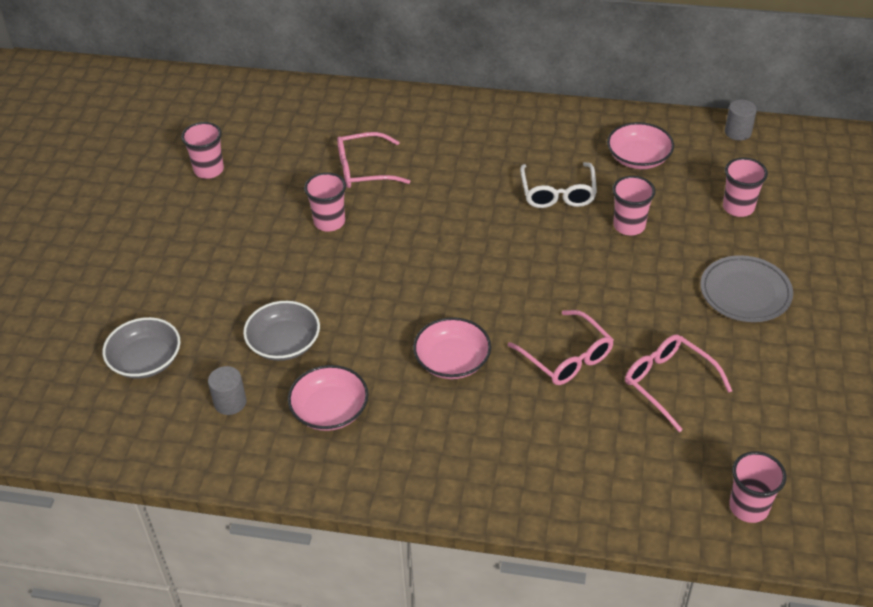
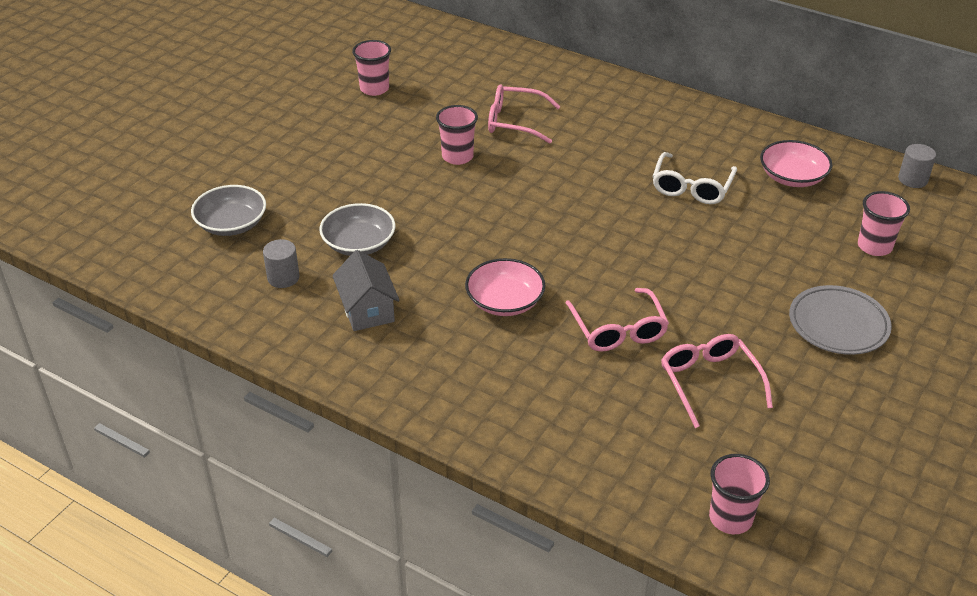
camera: 20 degrees right, 5 degrees down
pink bowl [288,365,368,431] -> grey house [332,250,400,331]
pink cup [612,176,656,235] -> none

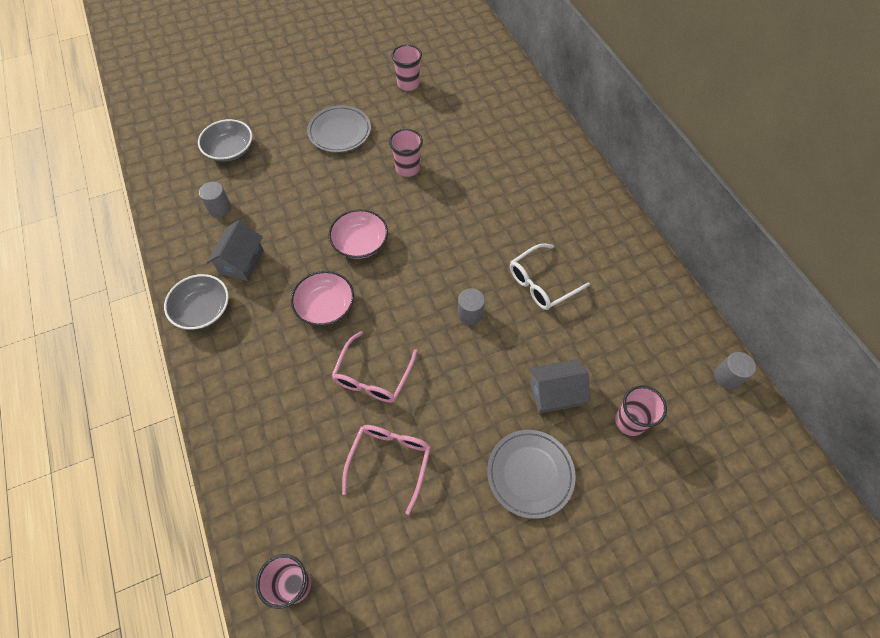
camera: 35 degrees right, 20 degrees up
grey bowl [319,203,395,256] -> grey bowl moved to [164,274,229,330]
pink glasses [488,84,561,144] -> none
pink bowl [760,140,832,187] -> pink bowl moved to [329,209,388,259]
none -> grey plate [307,105,371,153]
none -> grey cylinder [457,288,485,325]
none -> grey house [529,359,590,414]

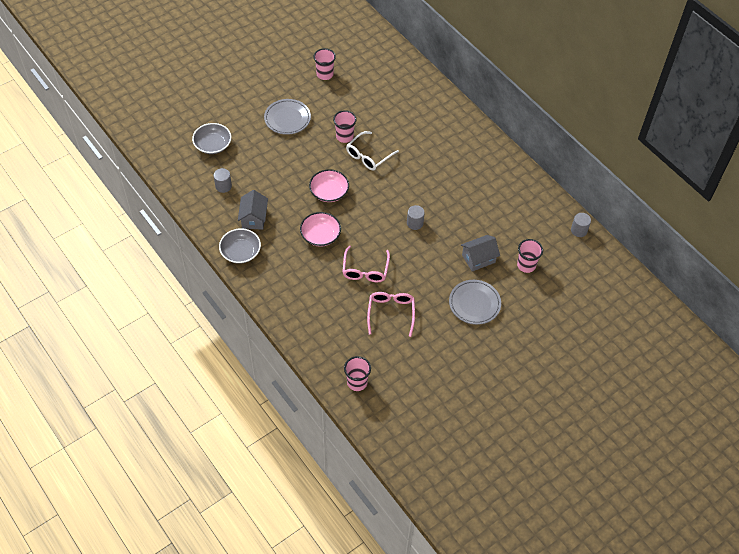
camera: 15 degrees left, 5 degrees down
white glasses [510,243,590,310] -> white glasses moved to [346,131,399,170]

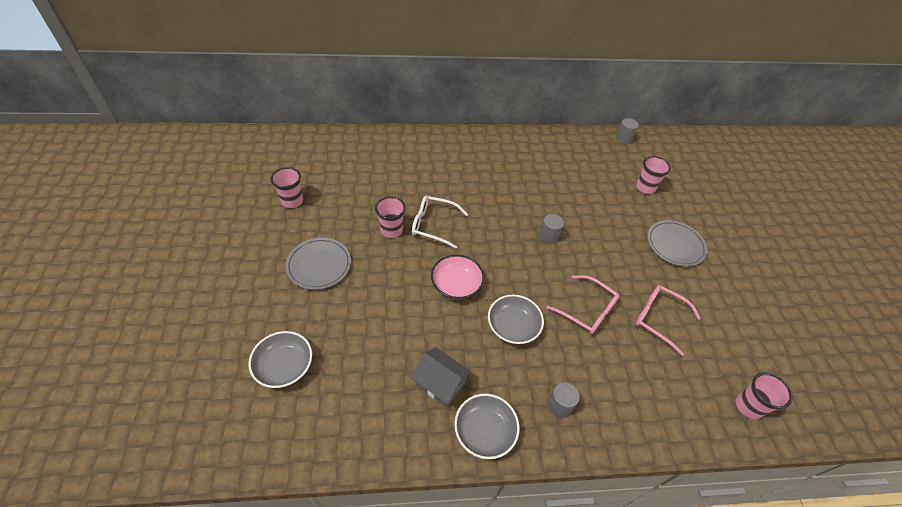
camera: 60 degrees left, 5 degrees down
grey cylinder [213,168,232,193] -> grey cylinder moved to [547,382,580,418]
pink bowl [300,212,341,247] -> grey bowl [488,295,544,344]
white glasses [346,131,399,170] -> white glasses turned 120 degrees clockwise [412,196,468,249]
grey house [461,235,500,271] -> none

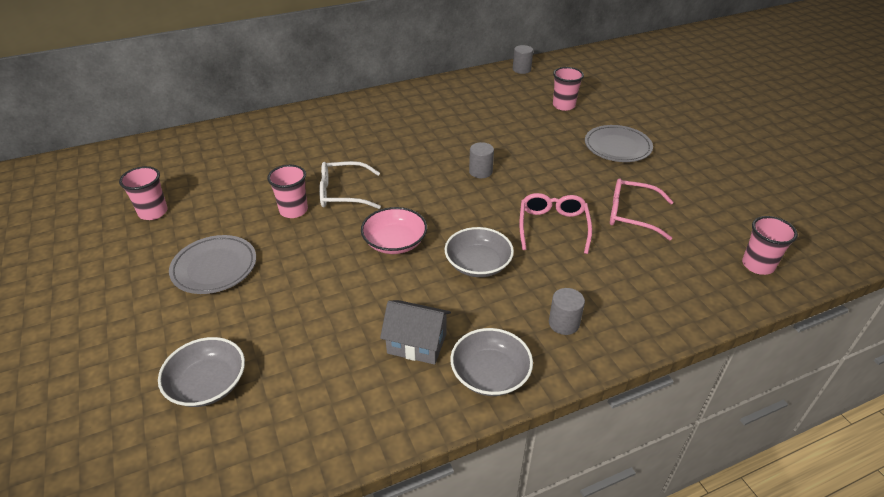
camera: 15 degrees left, 10 degrees down
pink glasses [546,275,619,334] -> pink glasses turned 105 degrees counterclockwise [519,193,592,254]

